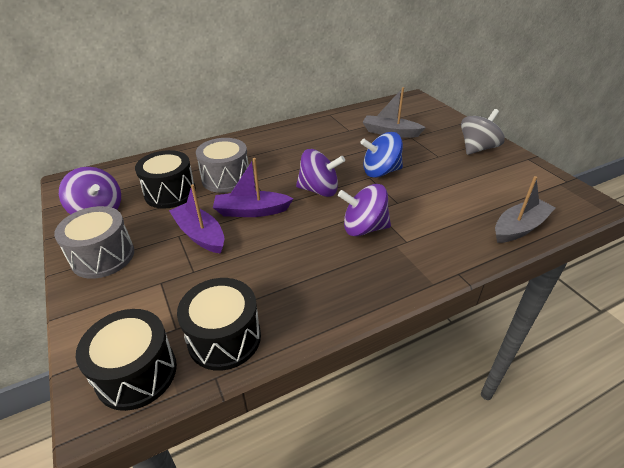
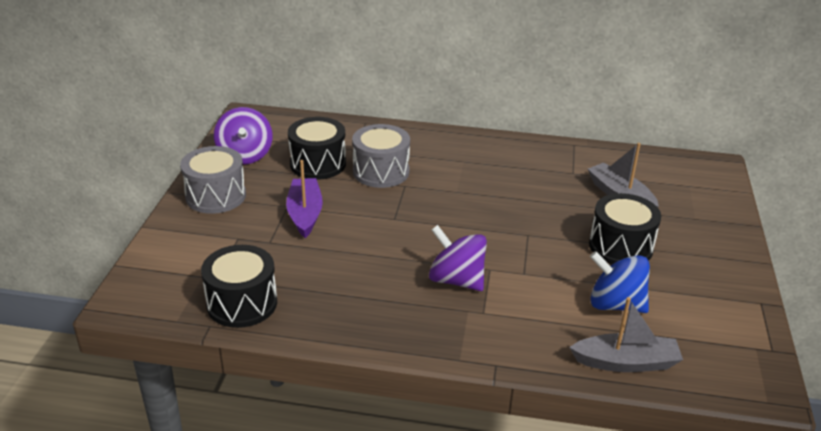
camera: 35 degrees right, 5 degrees down
black drum [76,309,177,411] -> black drum moved to [589,193,661,264]
purple boat [213,158,294,217] -> none
purple spinning top [296,149,345,197] -> none
blue spinning top [360,132,403,178] -> blue spinning top moved to [590,251,650,313]
grey spinning top [461,109,505,155] -> none

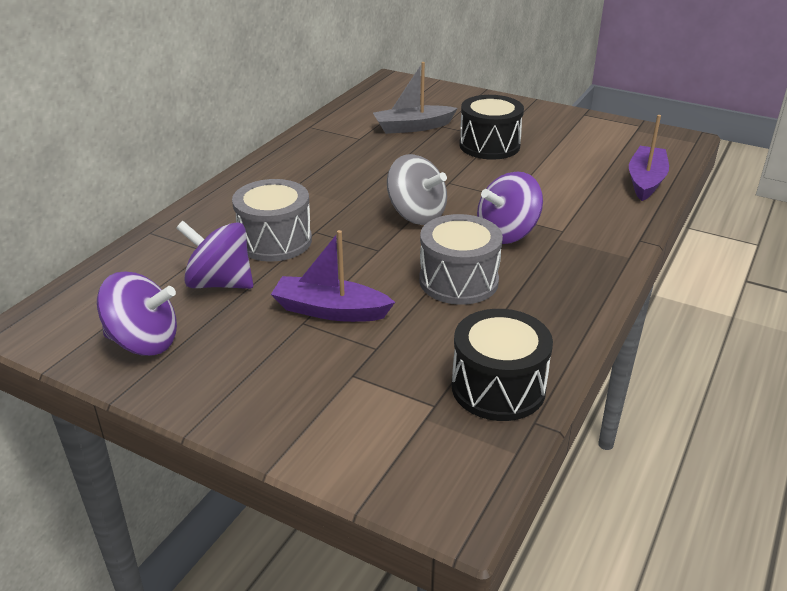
camera: 70 degrees left, 0 degrees up
grey drum [180,146,246,214] -> grey drum moved to [419,214,503,305]
black drum [288,117,346,180] -> purple spinning top [176,221,253,289]
grey boat [569,297,683,372] -> purple boat [629,115,669,201]
blue spinning top [590,251,650,313] -> none
none -> grey spinning top [387,154,447,225]

